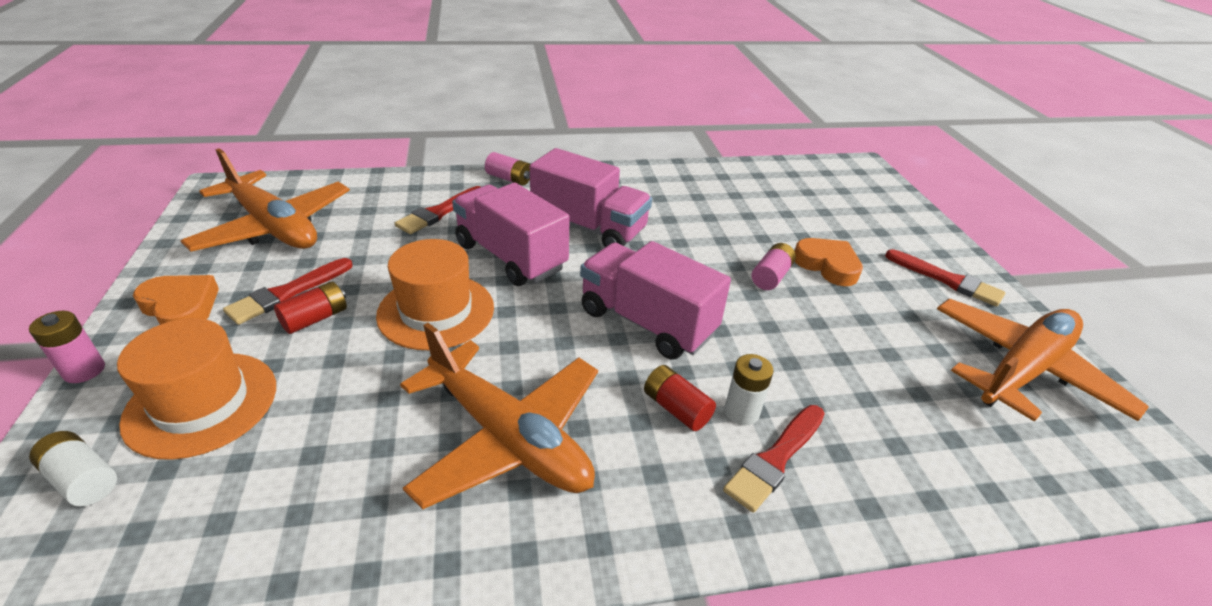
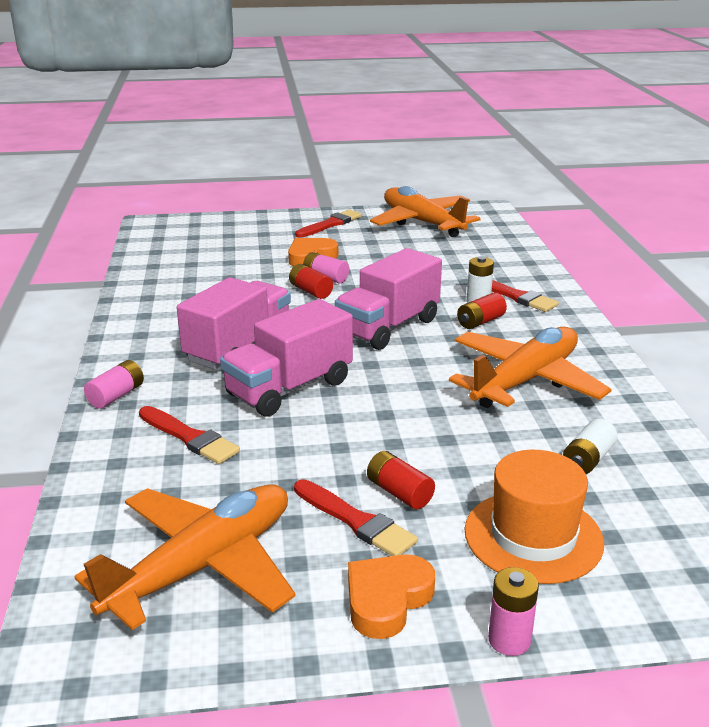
camera: 85 degrees left, 10 degrees down
white battery [29,431,117,506] -> white battery moved to [563,419,618,474]
orange hat [376,239,494,350] -> none
none -> red battery [289,264,333,299]

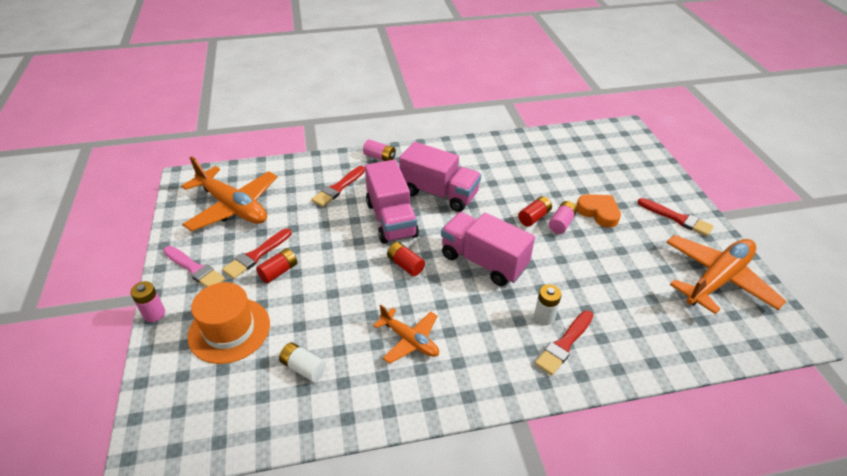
camera: 85 degrees right, 15 degrees up
pink truck [220,299,353,417] -> pink truck turned 150 degrees counterclockwise [365,160,419,244]
orange heart [348,554,435,639] -> pink brush [163,246,225,287]
orange plane [449,327,612,408] -> orange plane [373,305,439,364], size x0.56
red battery [457,293,507,329] -> red battery moved to [387,242,425,276]

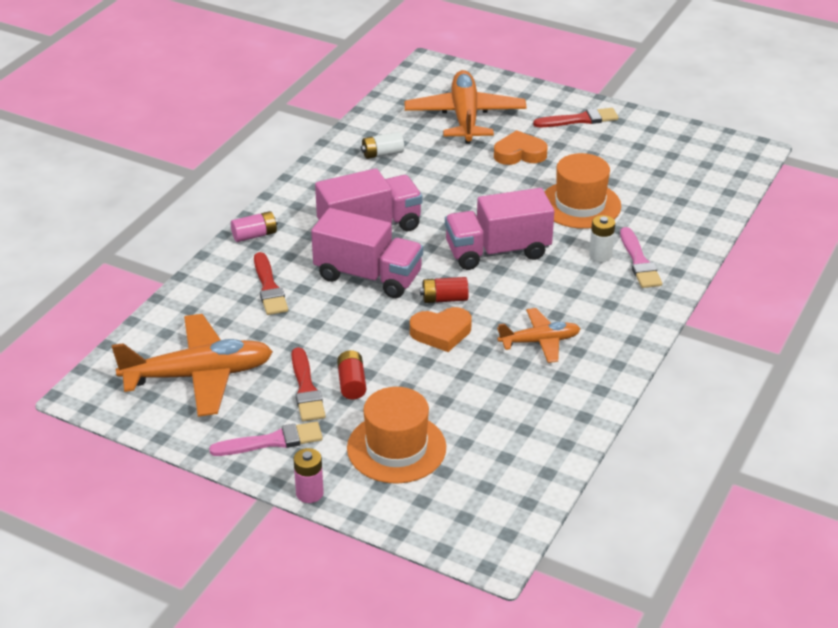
camera: 50 degrees left, 5 degrees down
white battery [279,342,326,382] -> white battery moved to [361,132,404,159]
red battery [518,196,552,227] -> none
red brush [535,311,593,375] -> pink brush [620,227,662,288]
pink battery [549,201,577,234] -> none
orange plane [666,235,786,314] -> orange plane moved to [404,70,527,144]
none -> orange heart [410,307,472,352]
none -> orange hat [544,153,621,229]

